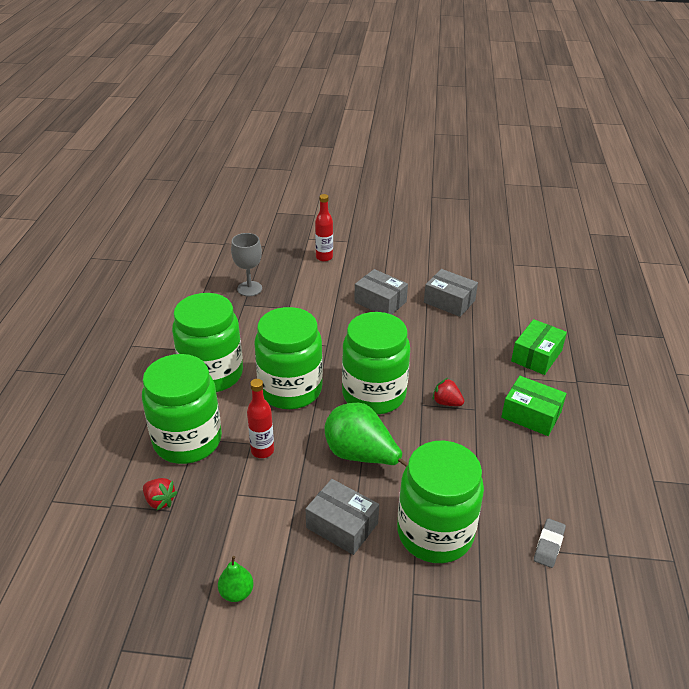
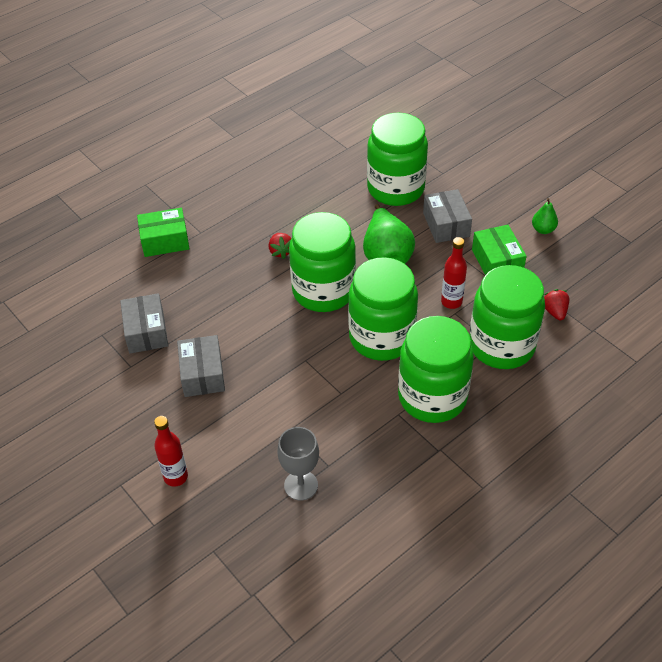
camera: 135 degrees left, 10 degrees up
green box [501,376,566,436] -> green box moved to [472,225,527,275]
grey eraser [534,518,566,568] -> none

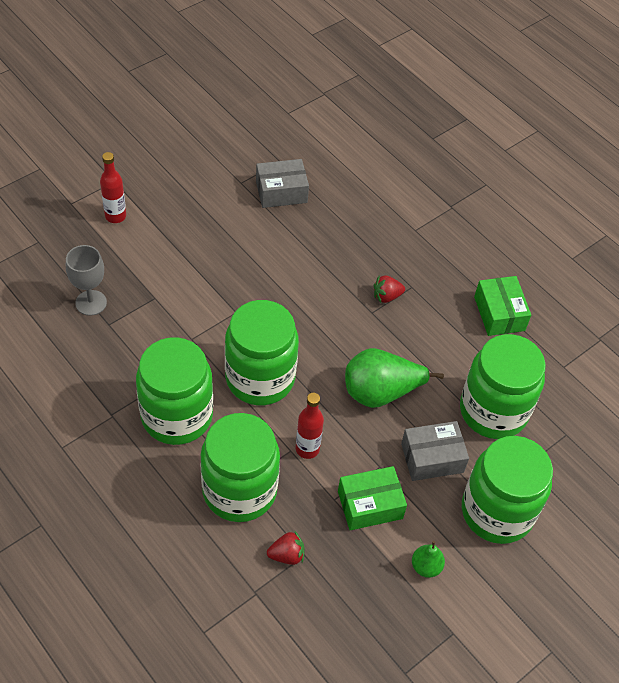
camera: 85 degrees right, 5 degrees up
green box [137,208,190,257] -> green box moved to [474,276,531,336]
grey box [177,335,225,397] -> none
green jar [289,212,356,312] -> green jar moved to [462,436,553,544]

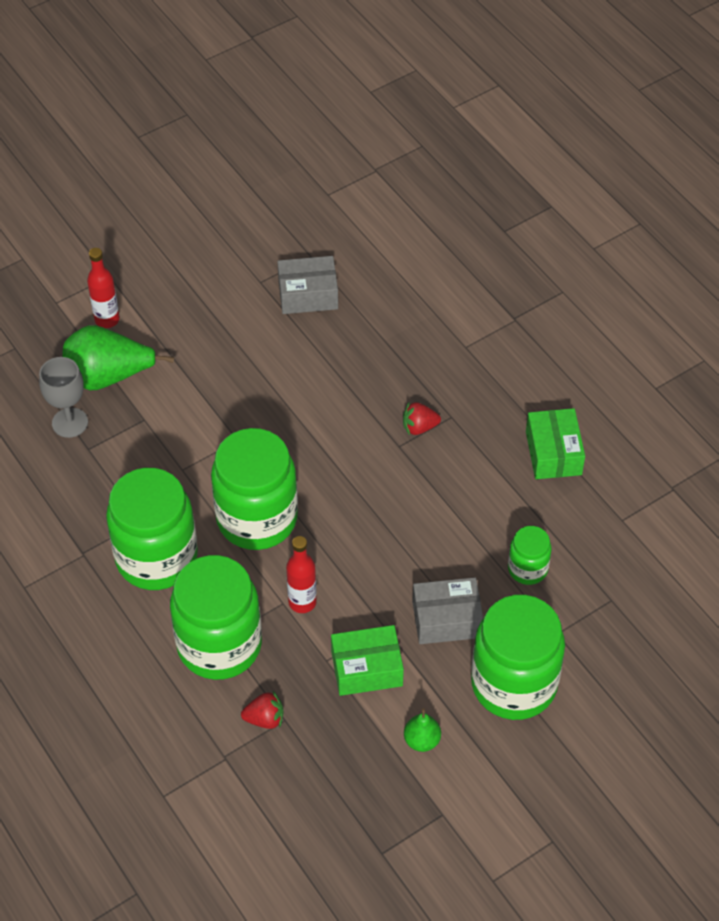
camera: 10 degrees right, 0 degrees up
green pear [345,348,444,408] -> green pear moved to [62,325,174,390]
green jar [460,334,546,439] -> green jar [508,526,552,585], size x0.49

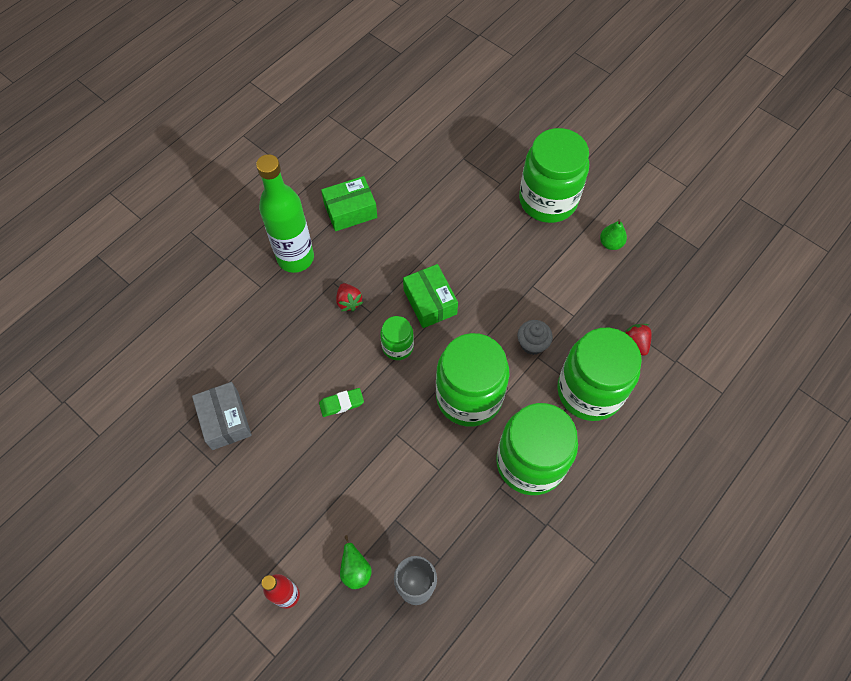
camera: 105 degrees left, 10 degrees up
green pear [62,325,174,390] -> green pear [340,535,372,589], size x0.51
red bottle [286,536,317,613] -> grey cupcake [518,320,553,355]
green box [331,625,404,696] -> green box moved to [403,264,458,328]
grey box [412,577,483,644] -> none
green jar [508,526,552,585] -> green jar moved to [380,316,414,360]
none -> green bottle [256,154,314,273]
none -> green eraser [319,388,364,417]

